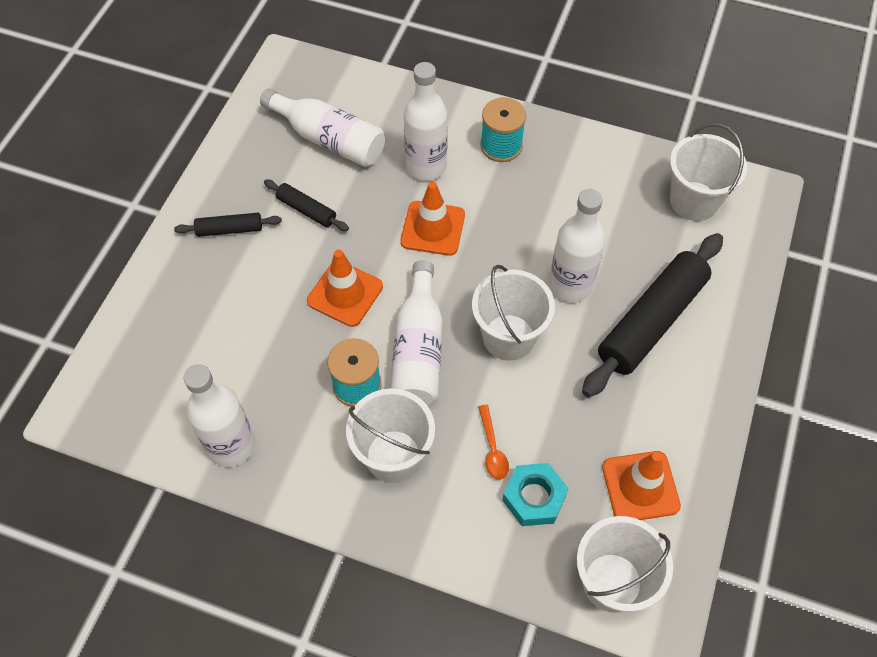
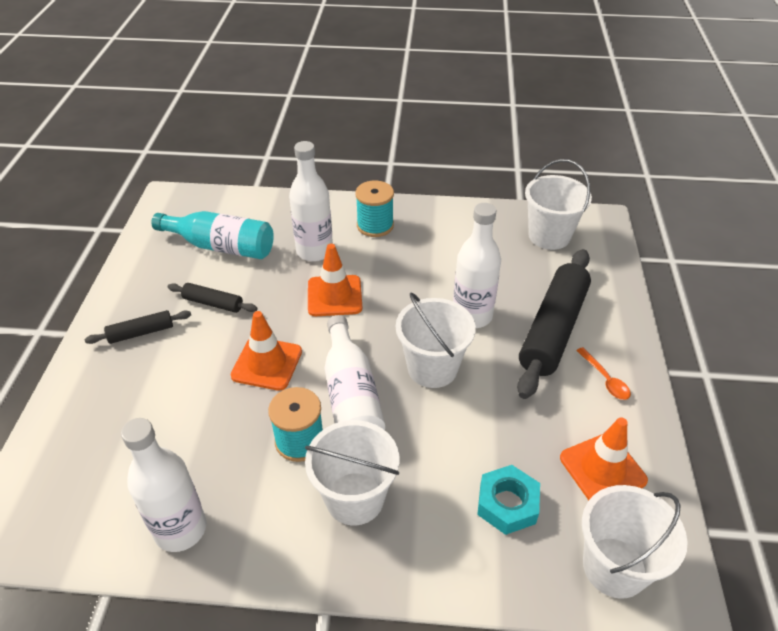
camera: 15 degrees left, 15 degrees down
white bottle [260,88,385,167] -> turquoise bottle [151,211,274,259]
orange spoon [478,405,509,480] -> orange spoon moved to [576,347,631,400]

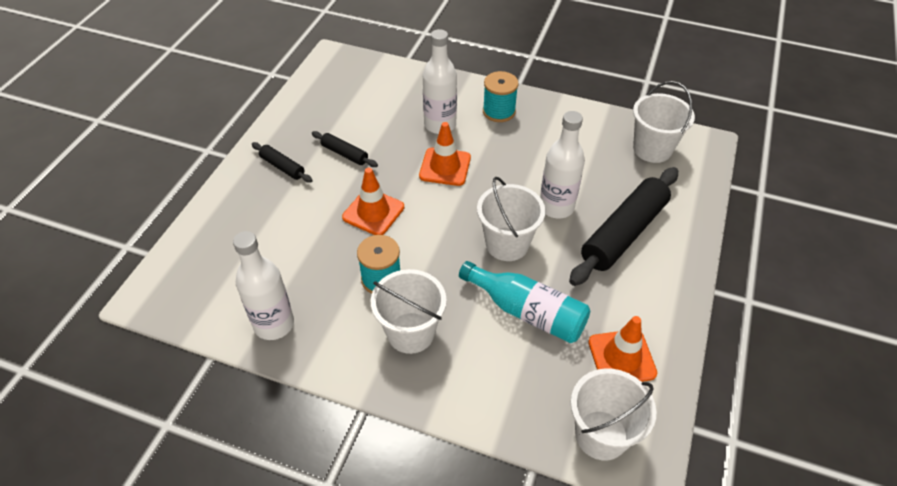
camera: 15 degrees right, 5 degrees up
black rolling pin [85,310,191,344] -> black rolling pin turned 45 degrees clockwise [252,142,313,183]
turquoise bottle [151,211,274,259] -> turquoise bottle moved to [459,261,590,343]
white bottle [325,315,385,430] -> none
turquoise nut [477,465,540,535] -> none
orange spoon [576,347,631,400] -> none

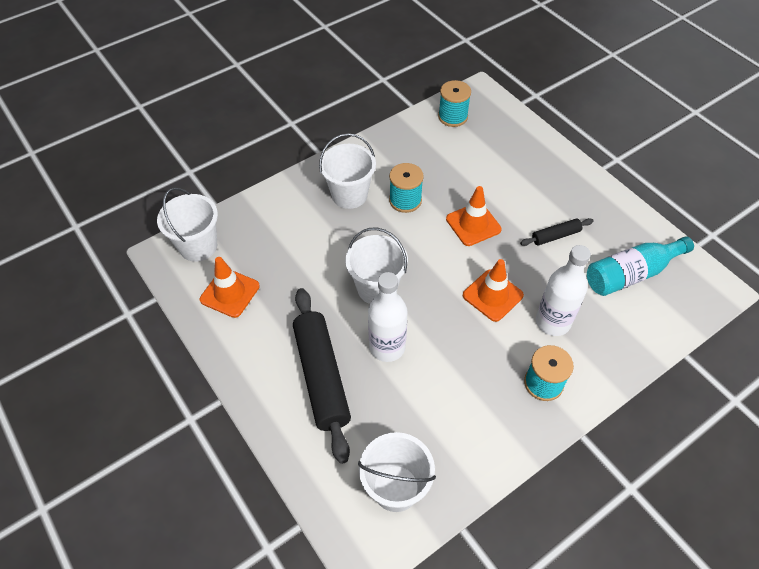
camera: 125 degrees right, 5 degrees up
white bottle [233,231,294,340] -> none
black rolling pin [252,142,313,183] -> none
turquoise bottle [459,261,590,343] -> turquoise bottle moved to [587,236,694,296]
none -> turquoise spool [438,80,471,127]

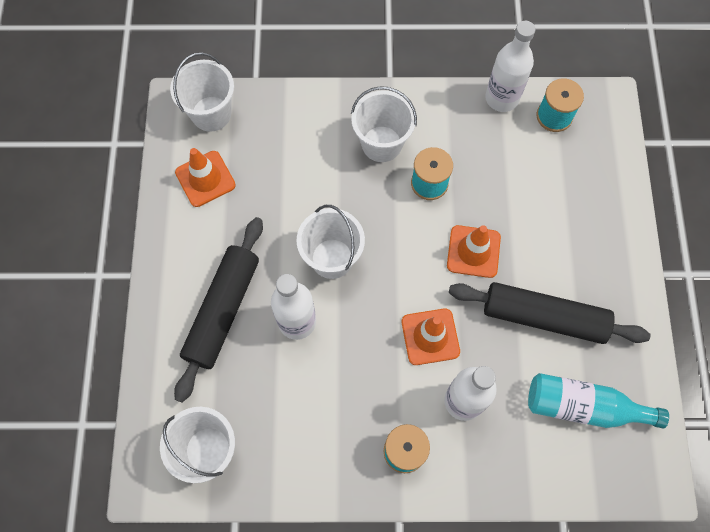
camera: 35 degrees right, 15 degrees up
black rolling pin [520,218,593,246] -> black rolling pin [449,282,651,344], size x2.09
none -> white bottle [485,21,535,112]

